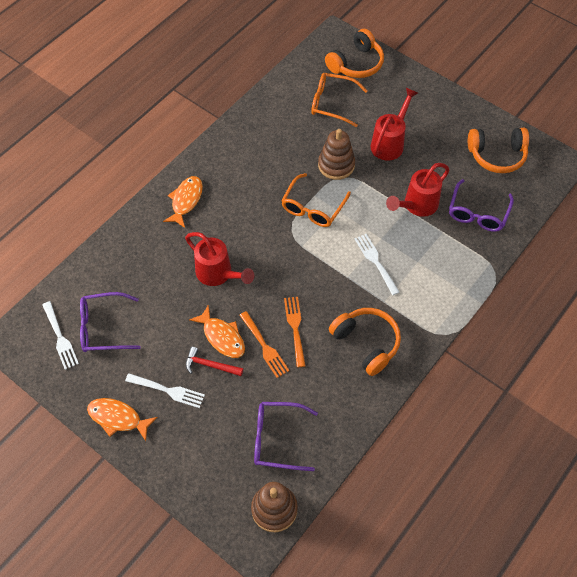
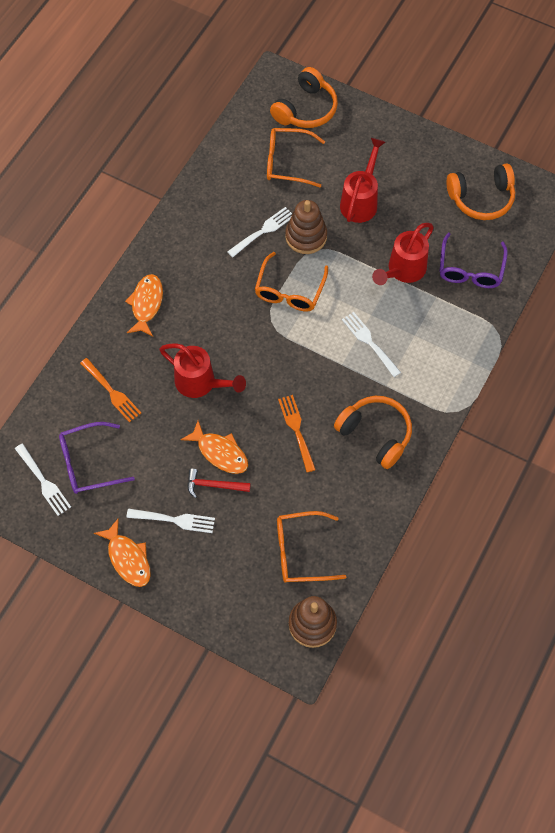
camera: 10 degrees left, 5 degrees up
orange fish [87,398,158,441] -> orange fish turned 135 degrees counterclockwise [94,518,151,587]
orange fork [239,311,289,378] -> orange fork moved to [80,358,141,423]
purple glasses [254,402,318,471] -> orange glasses [277,511,346,583]
none -> white fork [227,207,292,258]

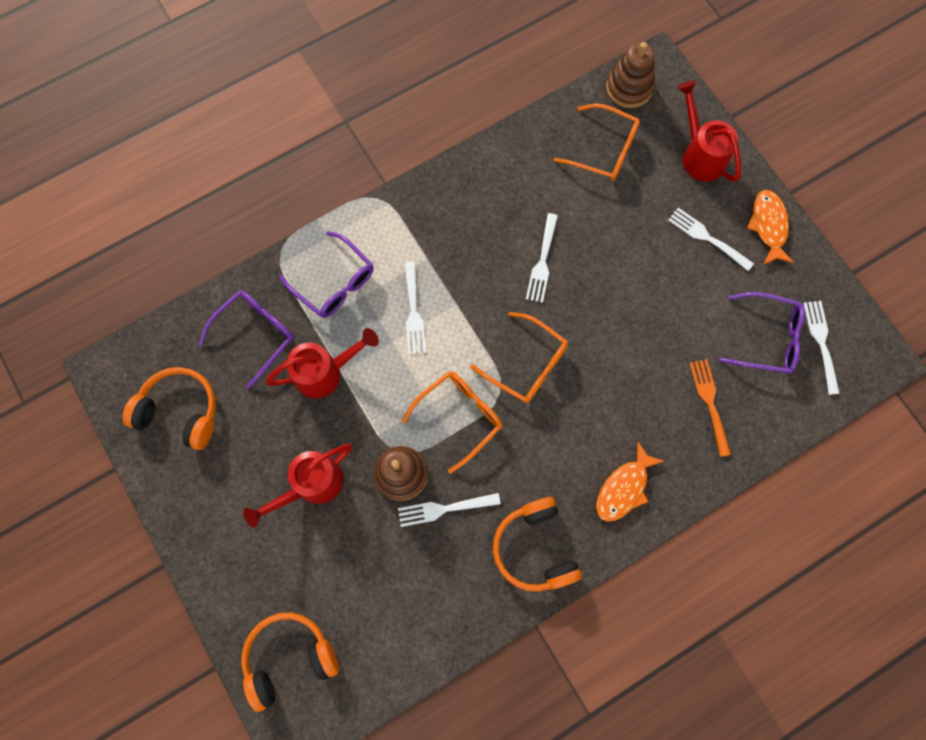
camera: 150 degrees left, 10 degrees up
red watering can [159,343,246,398] -> red watering can moved to [677,80,741,182]
orange fish [181,421,248,474] -> none
red hammer [188,469,251,498] -> none
orange glasses [267,128,325,188] -> orange glasses moved to [471,312,568,403]
orange fork [278,395,316,473] -> white fork [526,213,558,303]
orange headphones [334,396,412,469] -> orange headphones moved to [493,497,582,592]
none -> purple glasses [279,231,374,318]

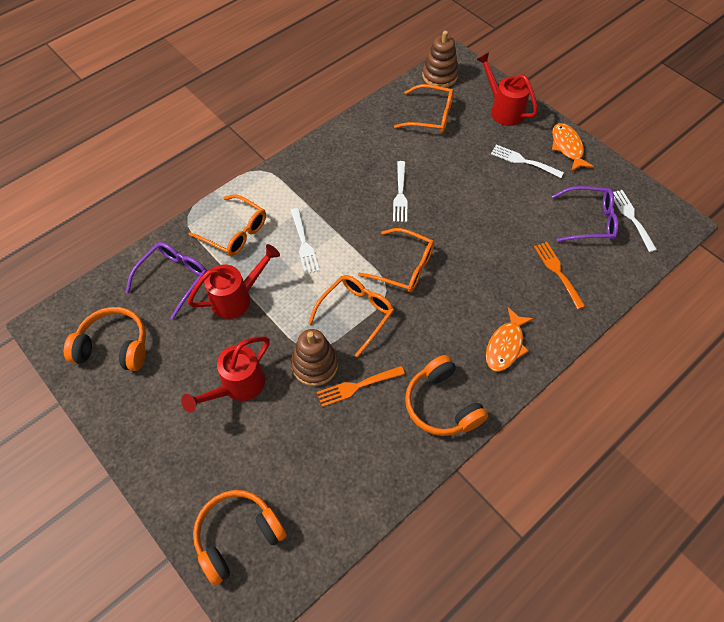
camera: 10 degrees left, 15 degrees down
purple glasses [279,231,374,318] -> orange glasses [189,194,266,256]
white fork [398,493,501,527] -> orange fork [317,366,405,407]

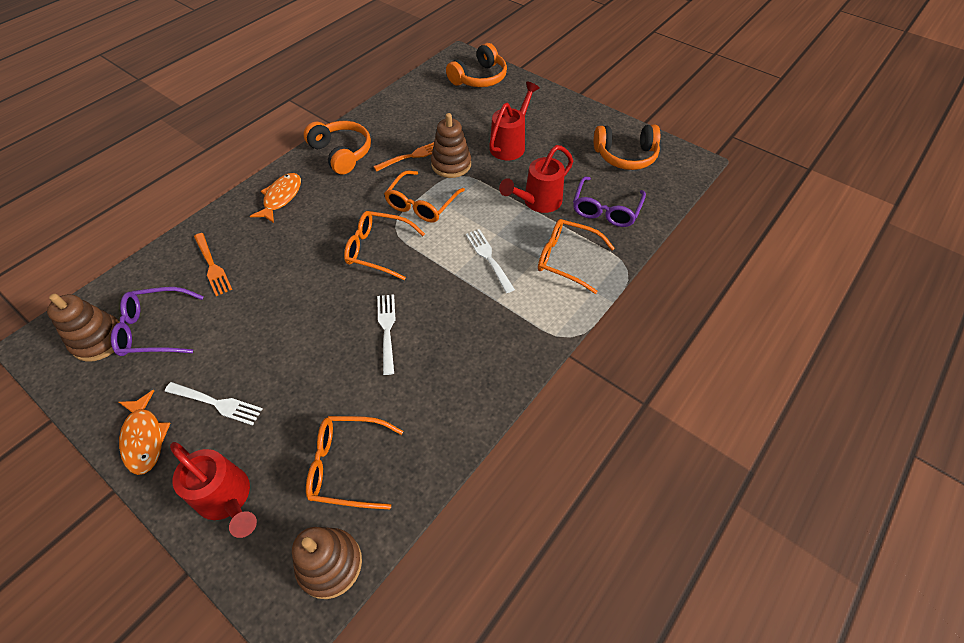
camera: 170 degrees right, 5 degrees down
white fork [613,190,657,252] -> brown stacking toy [47,294,120,362]

